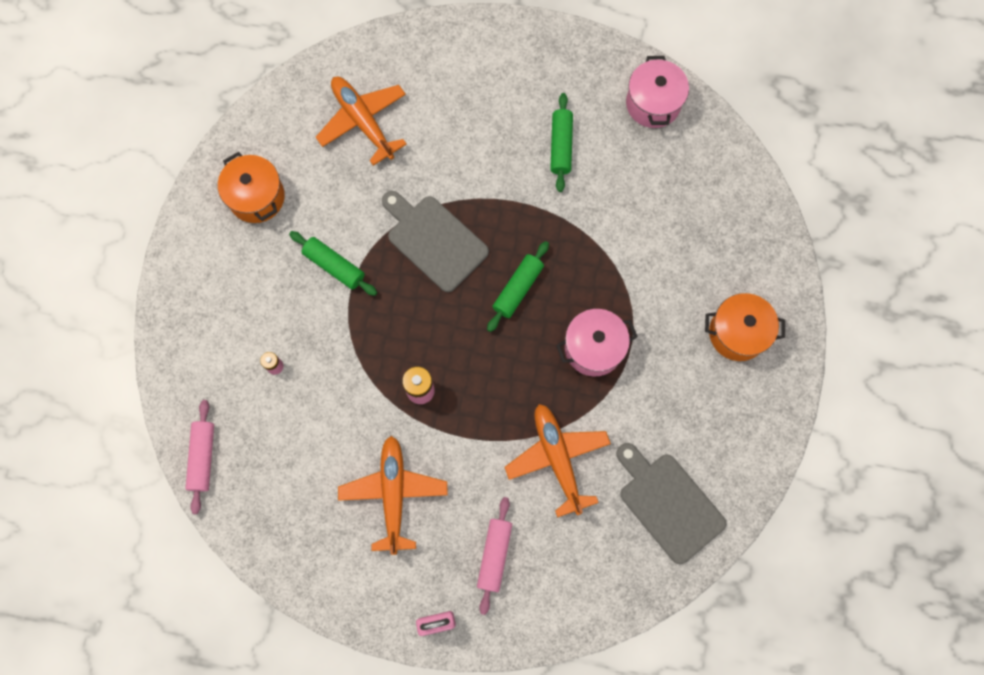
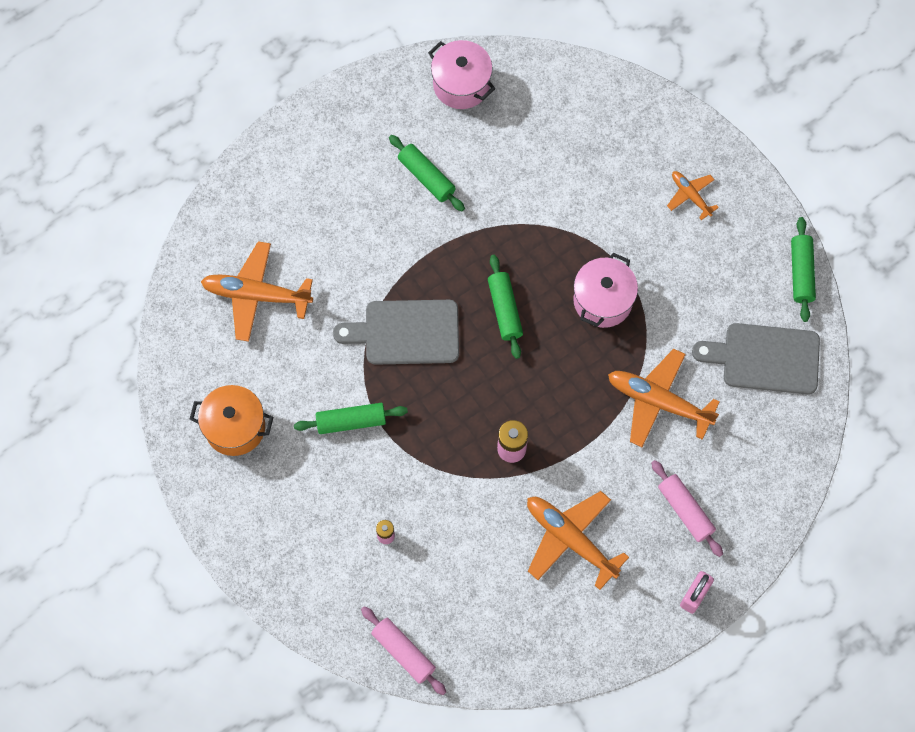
camera: 45 degrees left, 5 degrees down
orange pot [705,293,785,361] -> orange plane [667,171,719,220]
none -> green rolling pin [791,217,816,322]

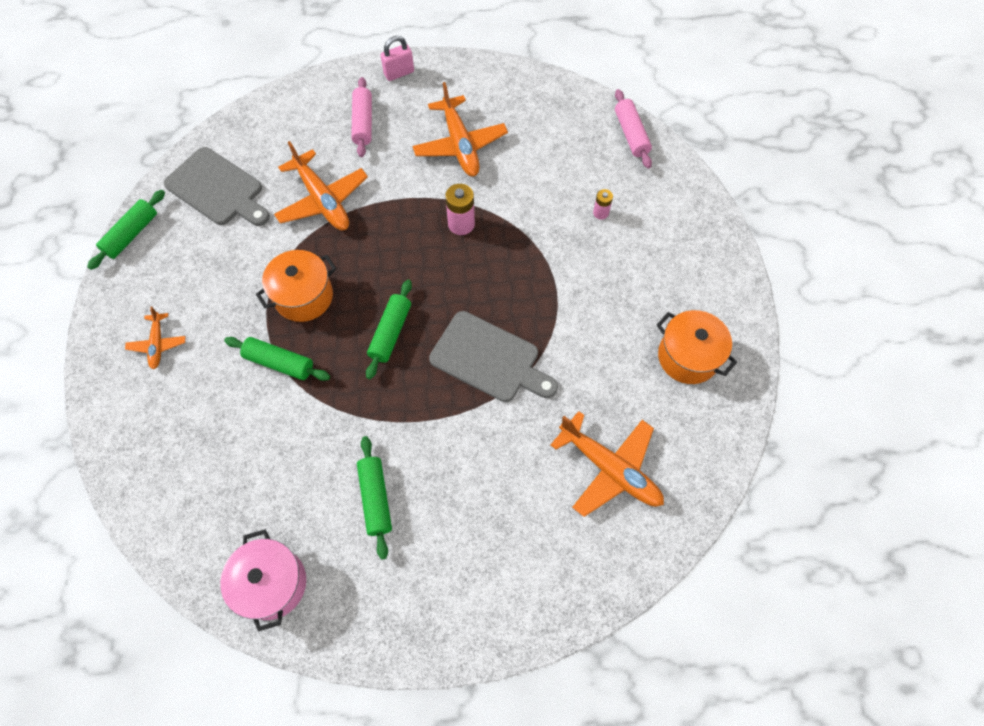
camera: 150 degrees left, 5 degrees down
green rolling pin [294,403,408,434] -> green rolling pin moved to [224,337,330,381]
pink pot [573,253,638,328] -> orange pot [256,250,337,322]

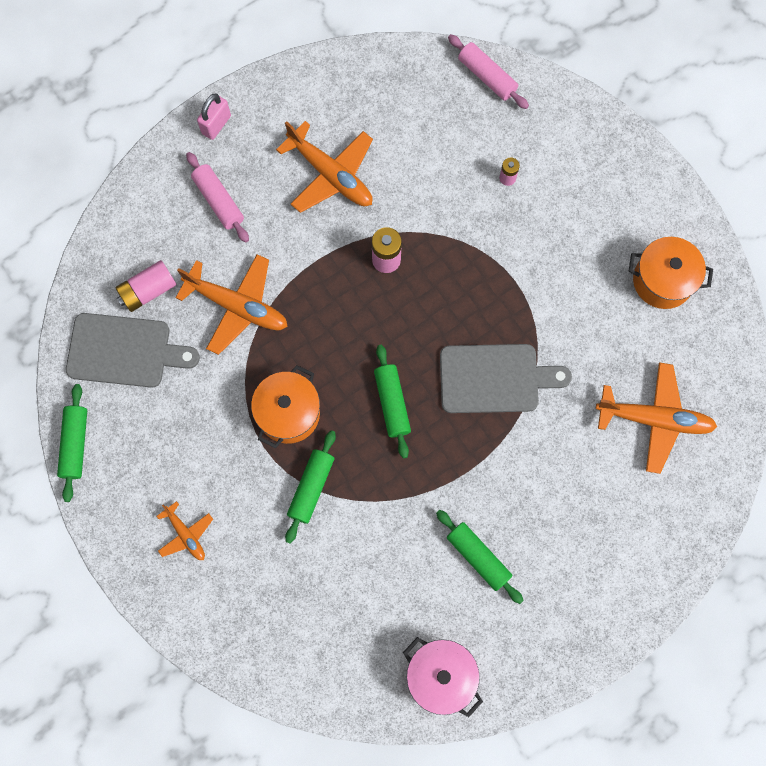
camera: 30 degrees left, 10 degrees up
green rolling pin [224,337,330,381] -> green rolling pin turned 60 degrees counterclockwise [285,430,336,544]
none -> pink battery [115,260,176,312]

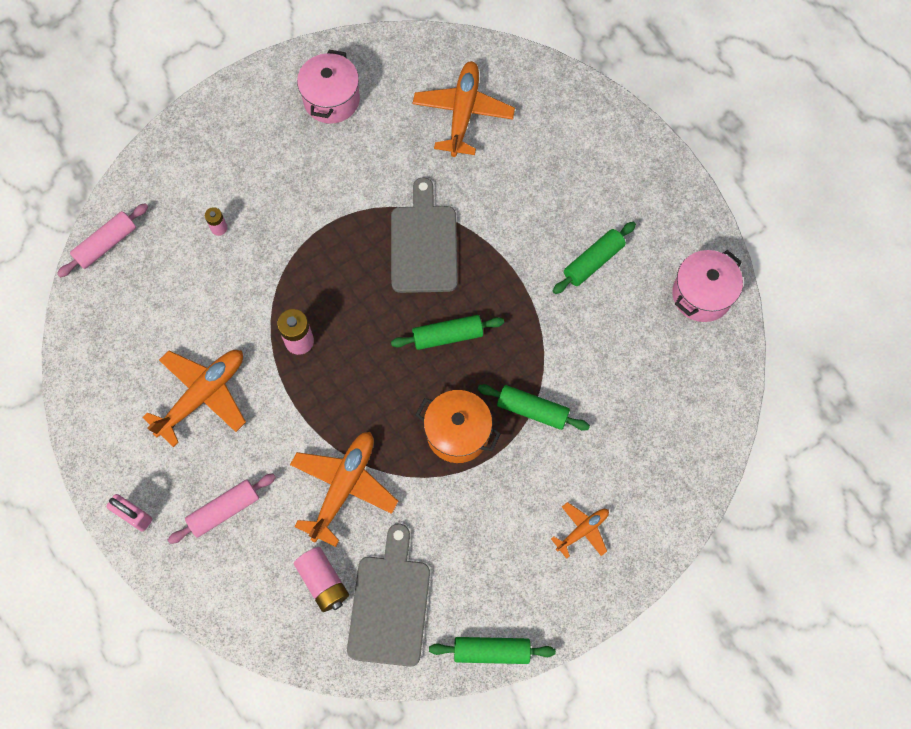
camera: 90 degrees left, 5 degrees down
orange pot [628,237,713,309] -> pink pot [297,50,360,124]

